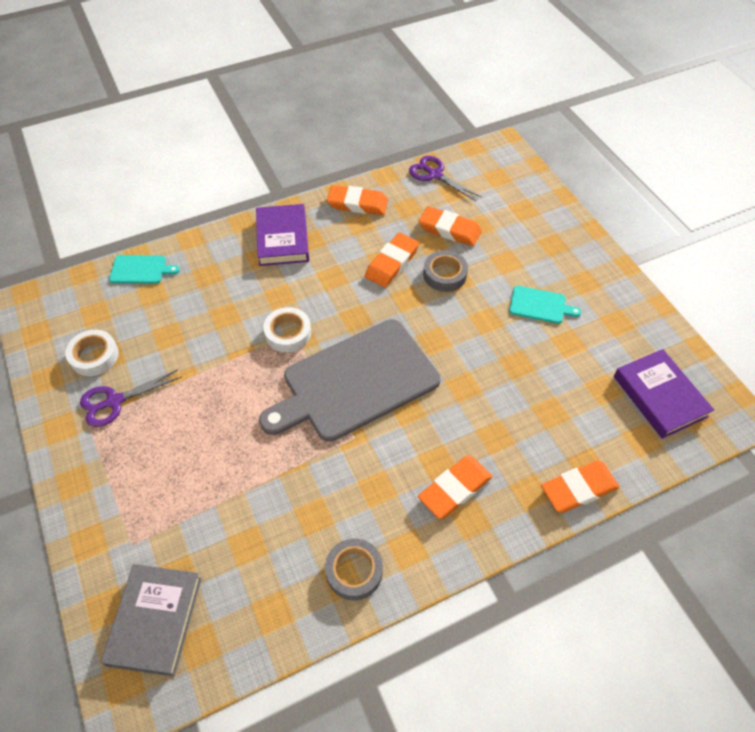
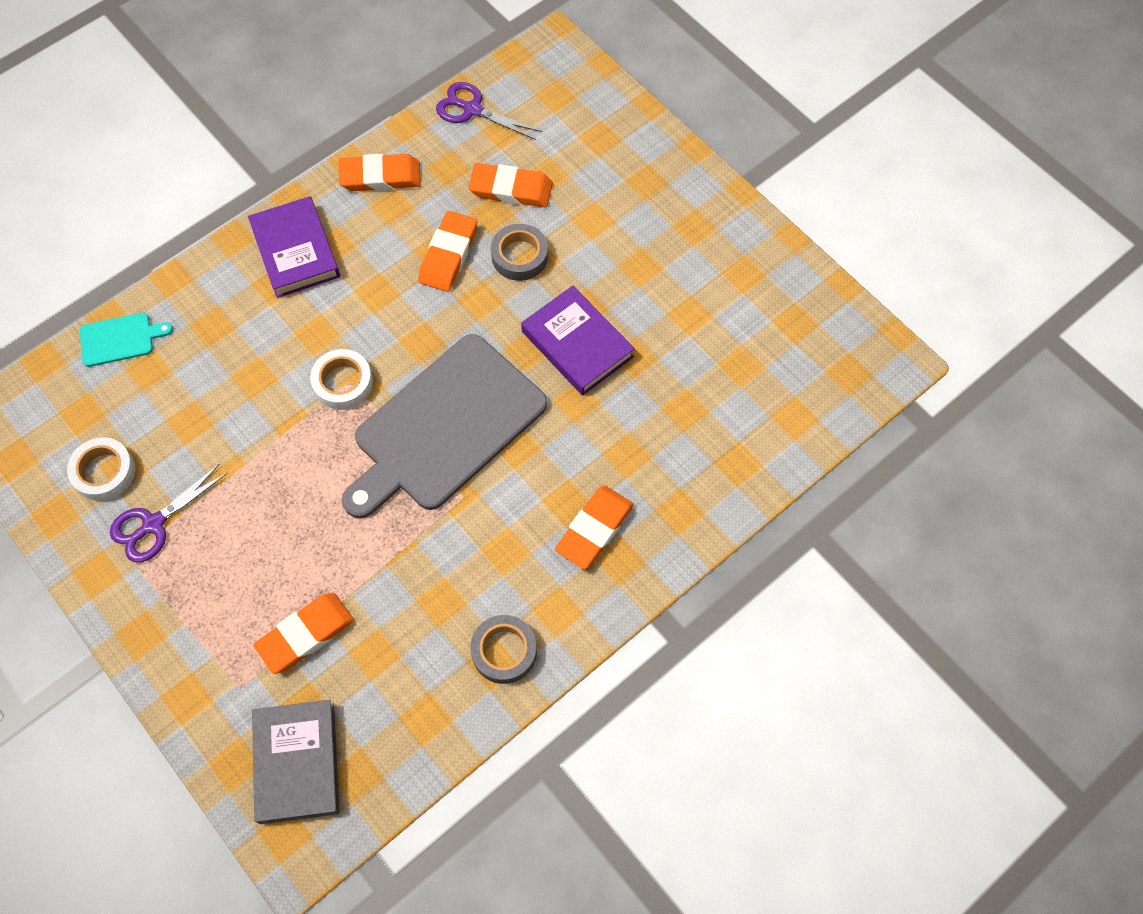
camera: 15 degrees left, 10 degrees up
turquoise cutting board [509,286,581,324] -> none
orange eraser [541,460,620,513] -> orange eraser moved to [253,593,354,674]
purple book [614,349,714,439] -> purple book moved to [521,286,635,395]

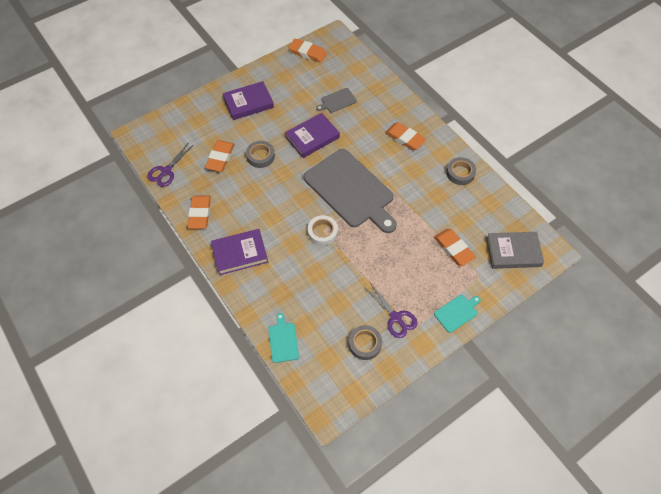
camera: 85 degrees left, 5 degrees down
white tape [67,437,135,501] -> grey tape [348,325,382,360]
orange eraser [418,211,477,292] -> orange eraser moved to [289,39,327,63]
none -> purple book [223,81,274,120]
none -> grey cutting board [316,88,357,113]
none -> turquoise cutting board [434,295,481,333]

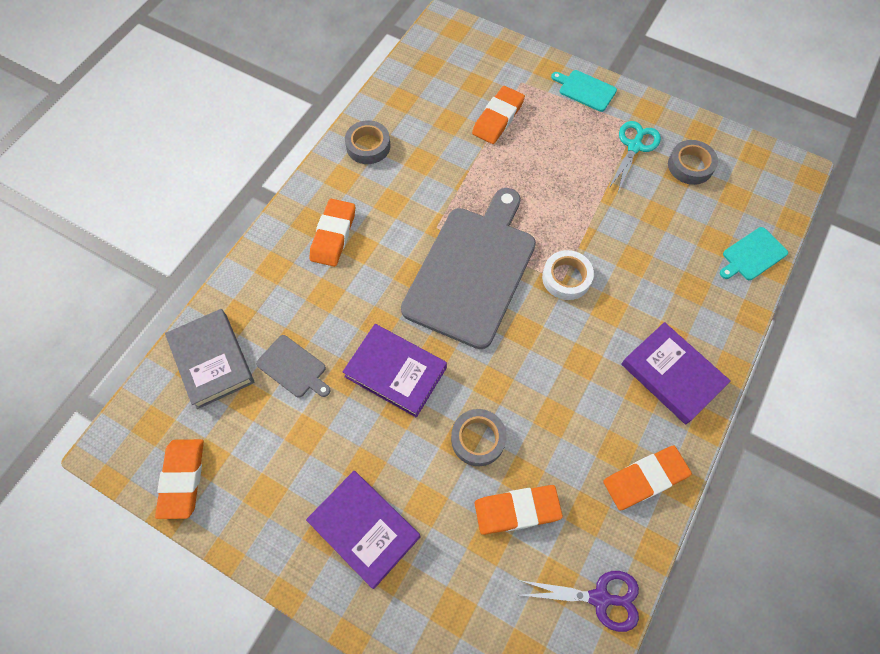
camera: 115 degrees left, 5 degrees up
purple scissors [364,283,417,338] -> turquoise scissors [608,121,661,192]
grey book [486,232,544,269] -> grey book moved to [165,309,254,409]

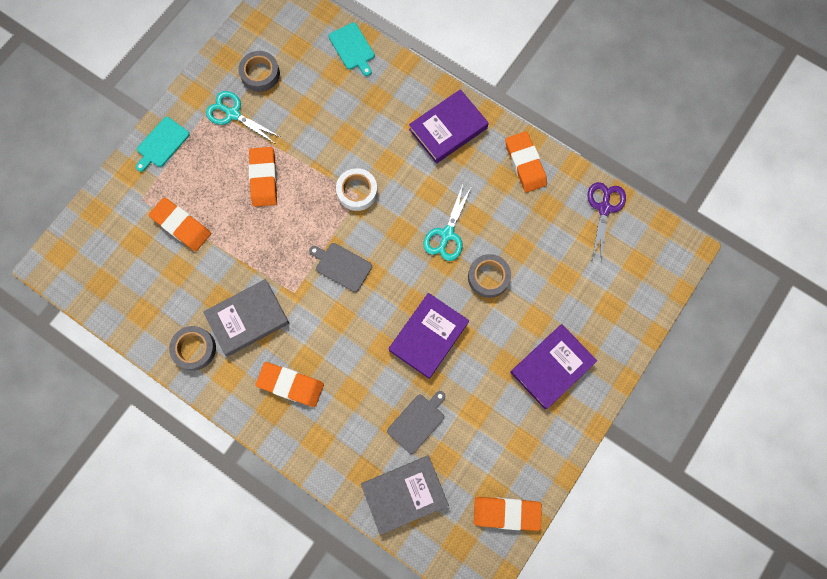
camera: 85 degrees left, 10 degrees up
grey cutting board [401,188,536,349] -> grey cutting board [309,243,372,292], size x0.42
orange eraser [474,485,563,535] -> orange eraser moved to [249,147,277,207]
none -> grey book [203,279,289,356]
none -> turquoise scissors [424,184,472,261]

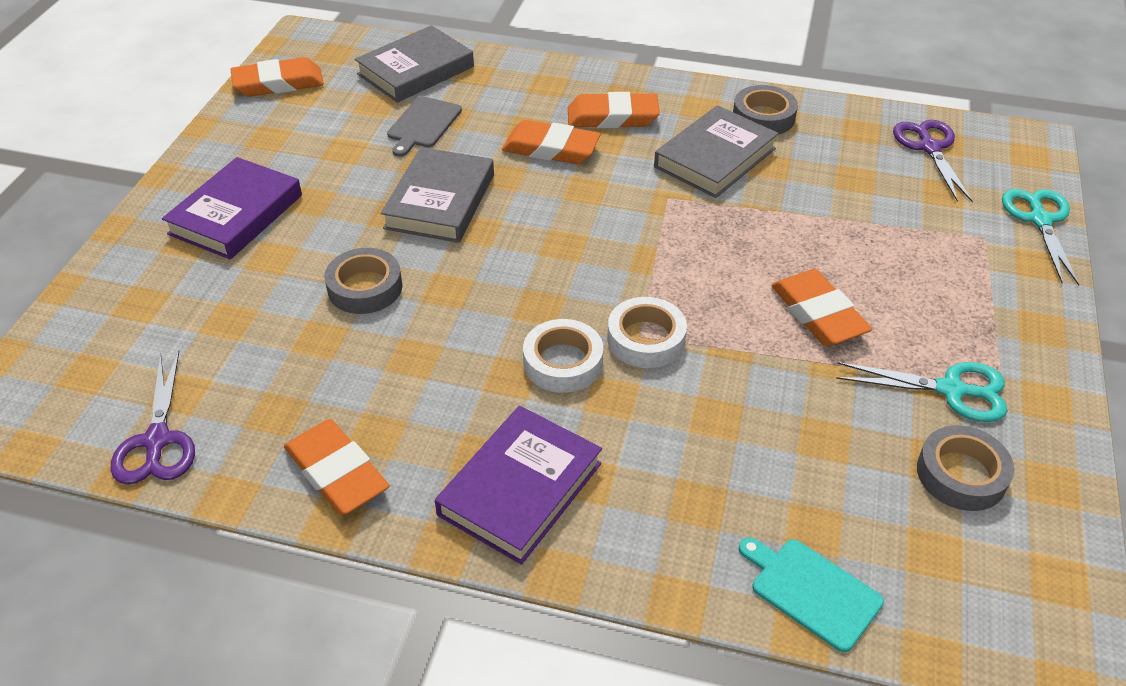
camera: 160 degrees right, 30 degrees down
turquoise cutting board [136,117,190,172] -> none
orange eraser [149,197,211,251] -> orange eraser moved to [502,120,601,164]
grey cutting board [309,243,372,292] -> none
purple book [389,293,469,379] -> grey book [381,147,494,243]
turquoise scissors [424,184,472,261] -> turquoise scissors moved to [1002,189,1079,286]
none -> white tape [523,319,603,393]
none -> purple scissors [893,120,973,202]

